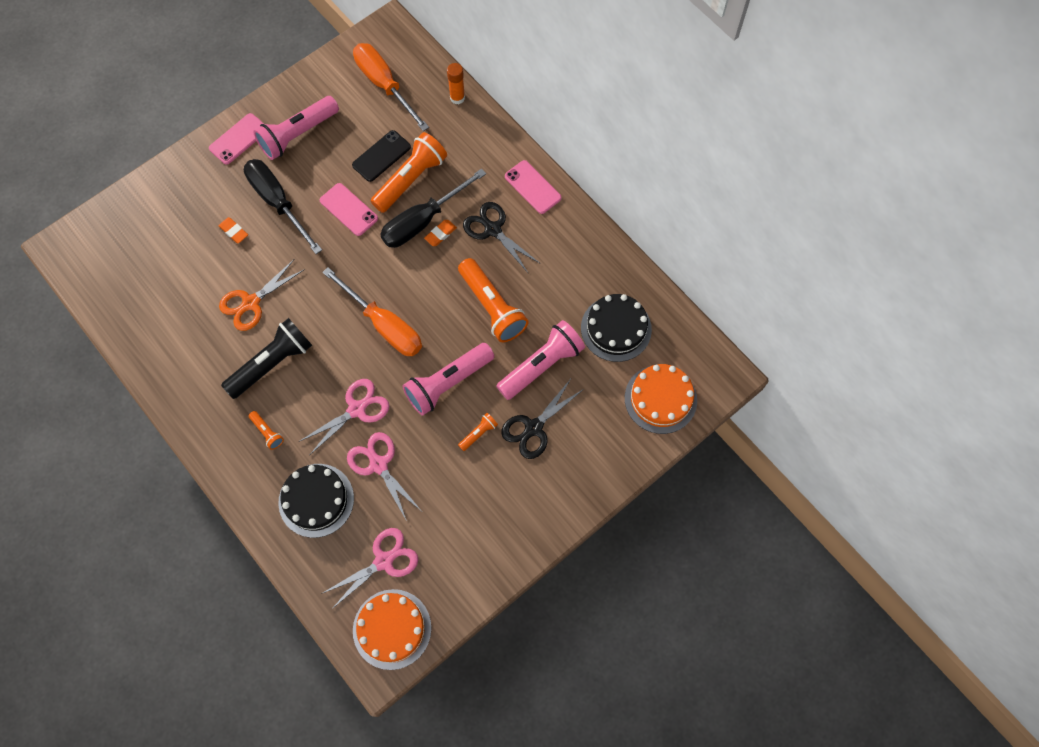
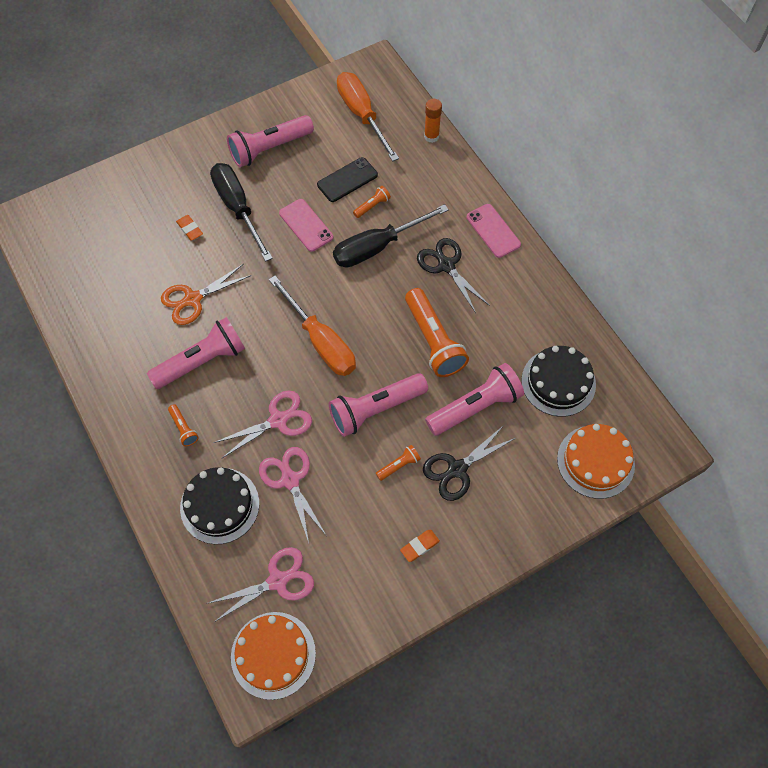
camera: 10 degrees right, 5 degrees down
pink phone [209,113,264,164] -> none
black flashlight [221,318,312,399] -> pink flashlight [147,317,245,389]
orange flashlight [371,132,447,213] -> orange flashlight [353,186,391,218], size x0.45
orange eraser [424,220,457,246] -> orange eraser moved to [400,529,440,562]

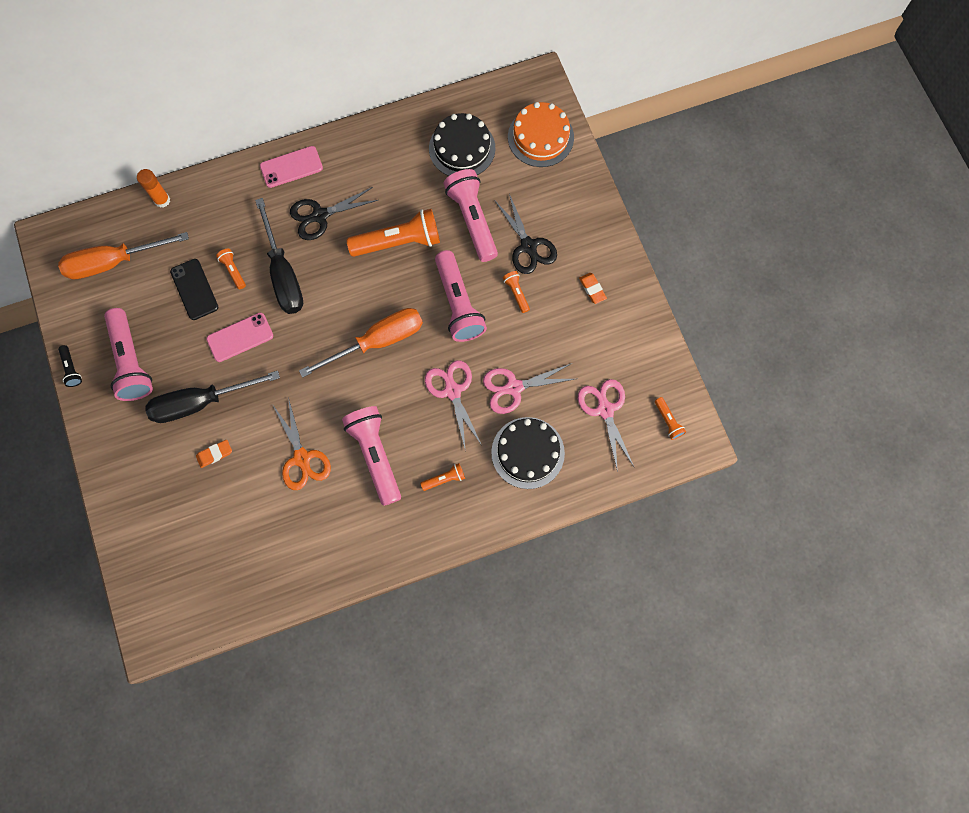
camera: 80 degrees left, 10 degrees up
orange cake [231,612,316,700] -> orange flashlight [655,397,686,440]
none -> black flashlight [58,345,82,387]

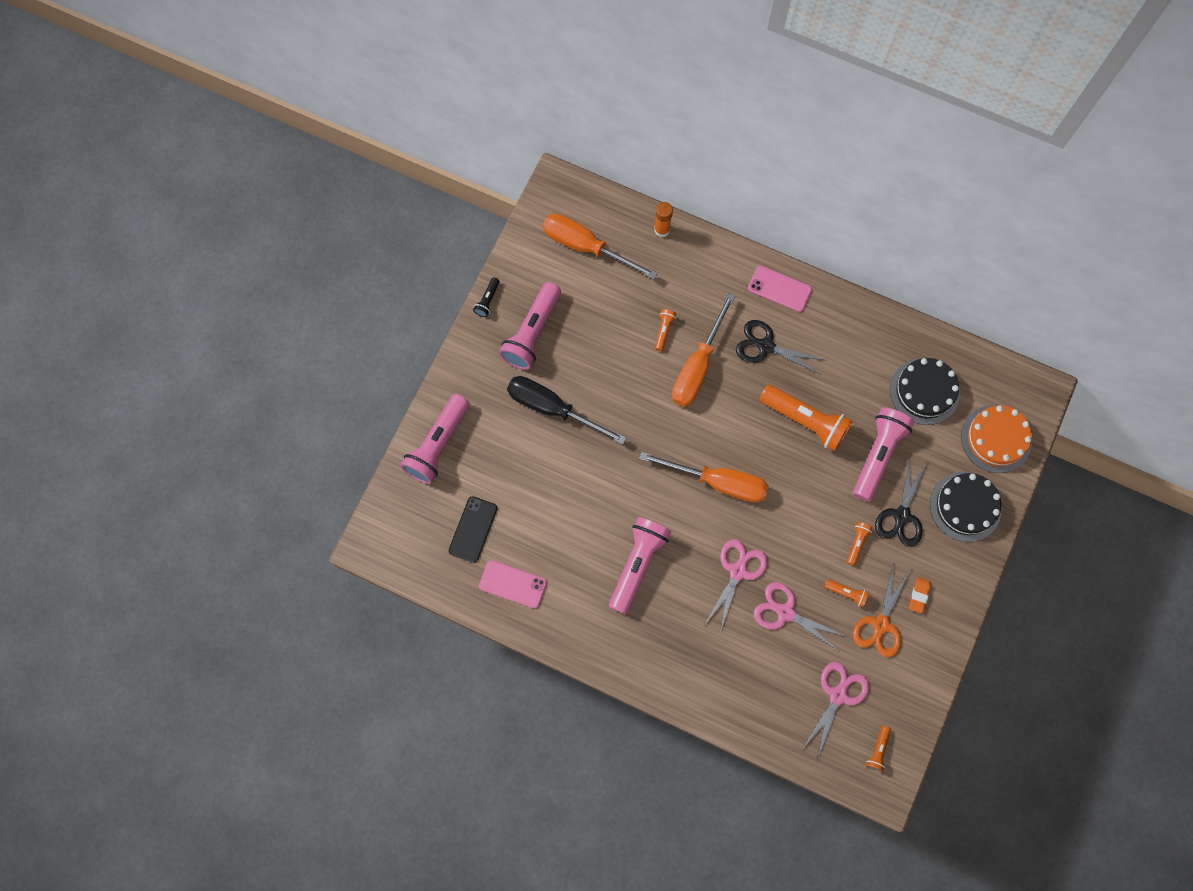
camera: 45 degrees right, 0 degrees up
black phone [170,259,218,320] -> black phone moved to [449,496,497,563]
orange eraser [196,440,232,468] -> none
pink phone [207,313,273,362] -> pink phone moved to [479,560,547,608]
black screwdriver [255,198,303,314] -> orange screwdriver [672,293,735,407]
orange scissors [273,397,331,490] -> orange scissors moved to [853,564,910,657]
orange flashlight [420,463,465,491] -> orange flashlight moved to [824,579,869,607]
pink flashlight [435,250,487,342] -> pink flashlight moved to [400,394,469,484]
black cake [491,417,565,489] -> black cake moved to [930,472,1002,542]

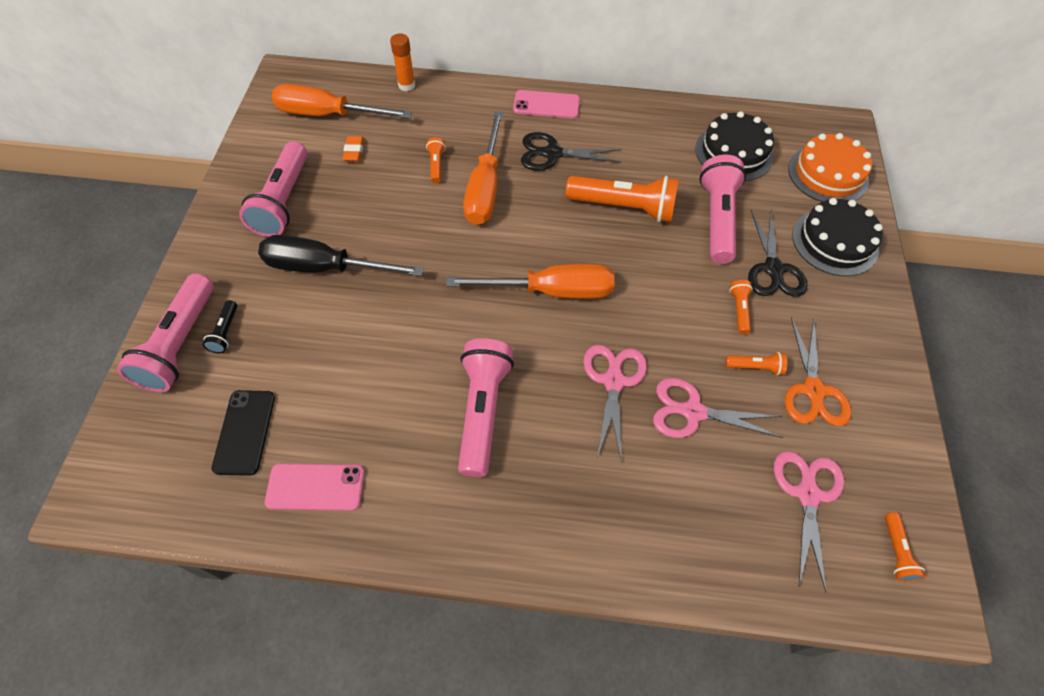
camera: 20 degrees left, 15 degrees down
black flashlight [473,277,500,317] -> black flashlight moved to [203,300,237,353]
orange eraser [909,577,931,613] -> orange eraser moved to [342,136,364,161]

